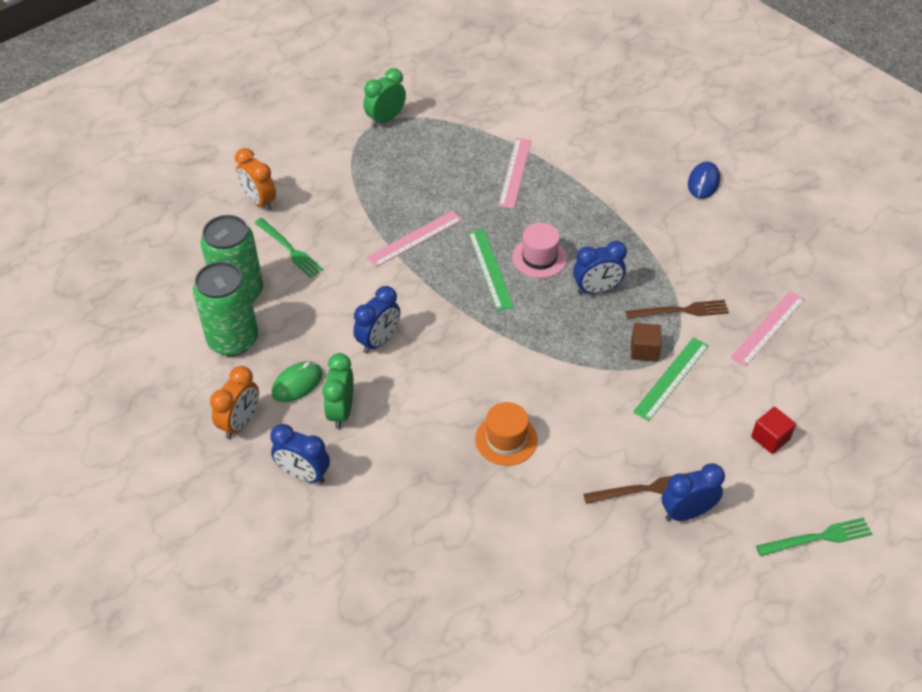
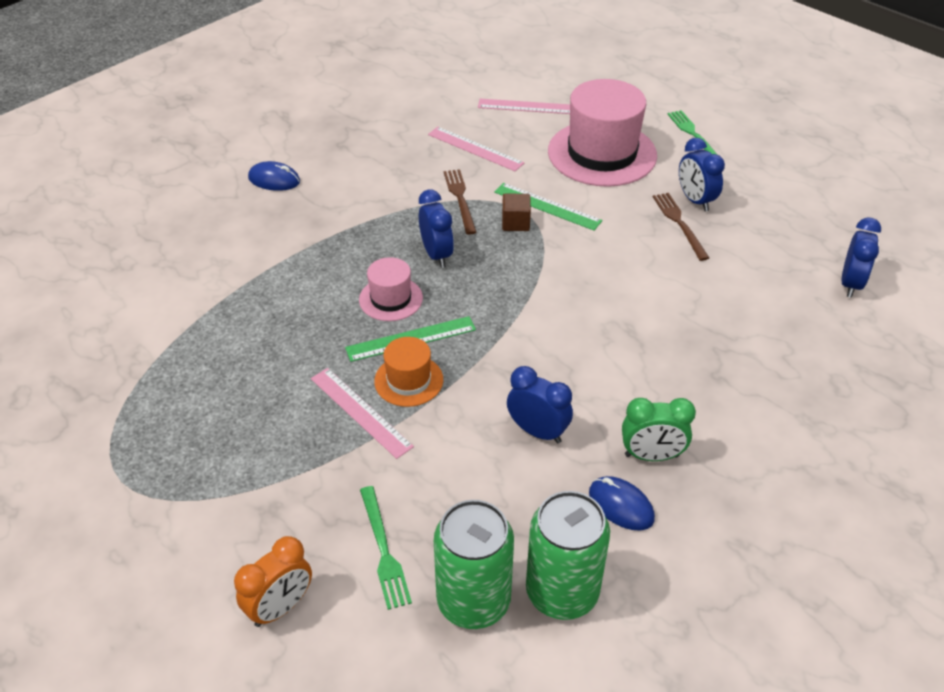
camera: 95 degrees left, 5 degrees down
orange clock [210,366,259,439] -> none
green fork [254,218,324,278] -> green fork turned 120 degrees clockwise [360,486,412,610]
blue clock [270,424,330,483] -> blue clock moved to [841,218,881,298]
green mouse [272,361,323,402] -> blue mouse [589,476,655,530]
green clock [363,68,406,127] -> none
orange hat [475,402,537,466] -> orange hat moved to [374,337,443,407]
pink ruler [498,138,531,209] -> pink ruler moved to [478,99,570,114]
red cube [751,407,796,454] -> pink hat [548,79,657,187]

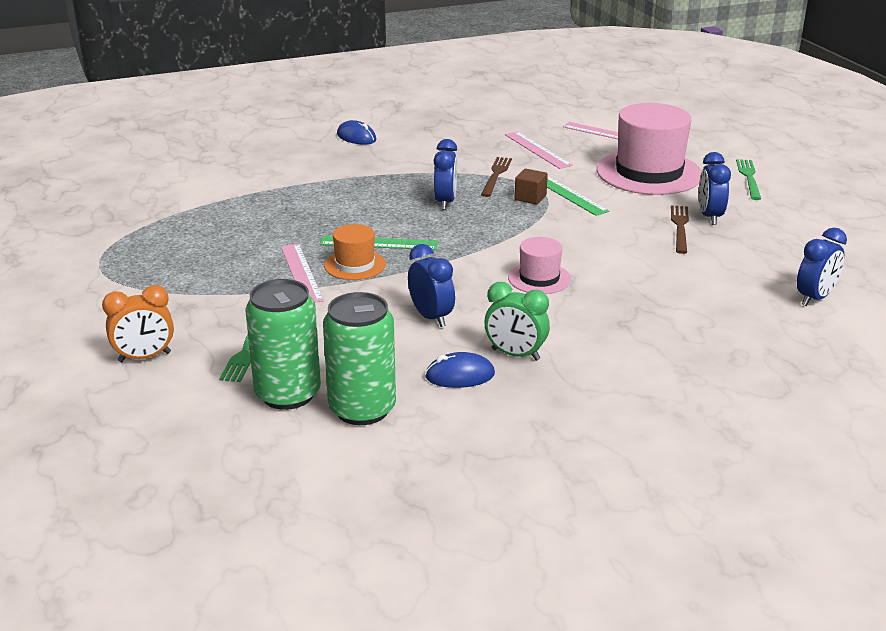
camera: 25 degrees right, 15 degrees down
pink hat [359,257,423,321] -> pink hat moved to [508,237,571,294]
blue mouse [589,476,655,530] -> blue mouse turned 75 degrees counterclockwise [425,352,495,388]

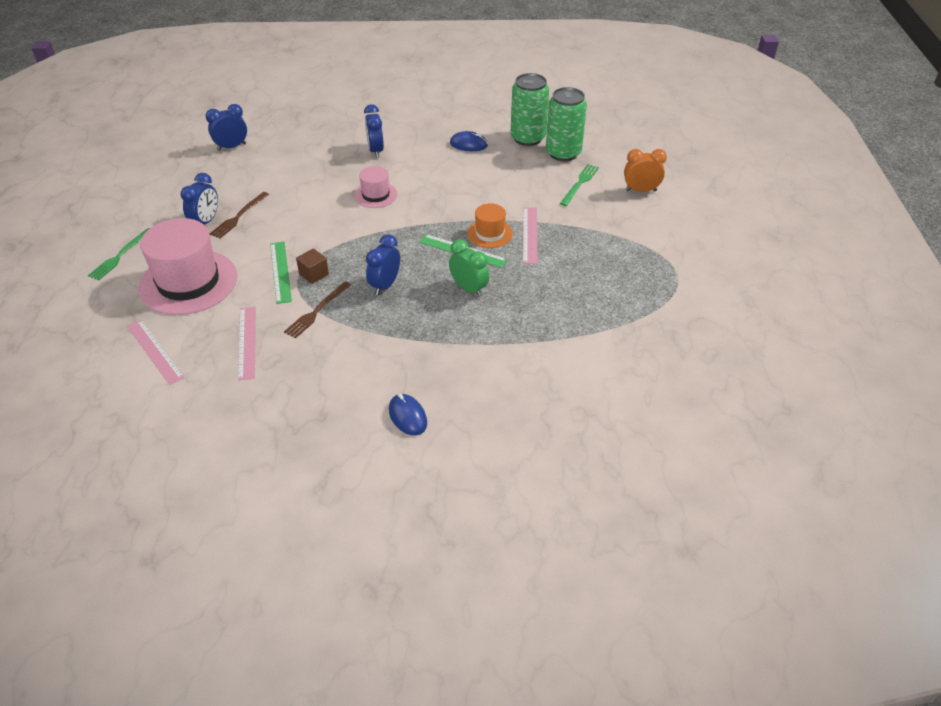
camera: 160 degrees left, 15 degrees up
blue clock [408,244,455,327] -> blue clock moved to [364,104,384,158]
green clock [484,282,550,361] -> green clock moved to [449,239,489,297]

